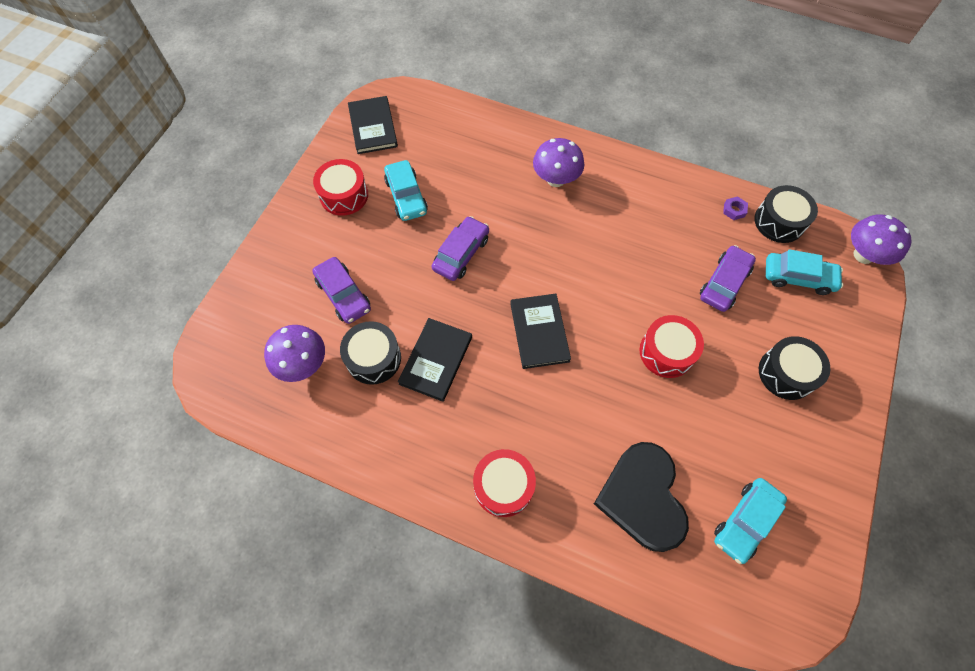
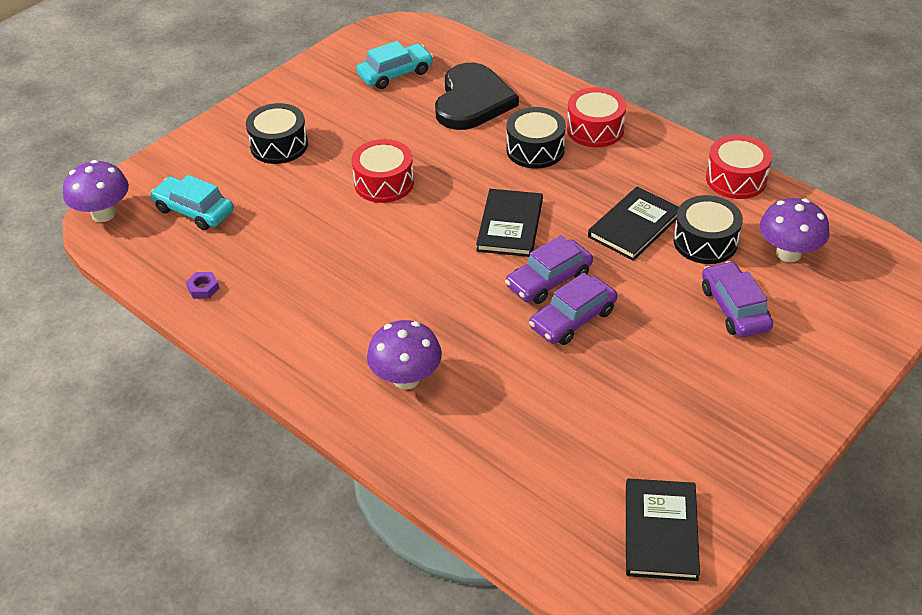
camera: 160 degrees left, 20 degrees down
red drum [313,159,368,216] -> red drum moved to [706,135,772,199]
turquoise car [384,160,428,221] -> none
purple car [700,245,756,312] -> purple car moved to [505,235,593,304]
black drum [754,185,818,243] -> black drum moved to [506,107,566,169]

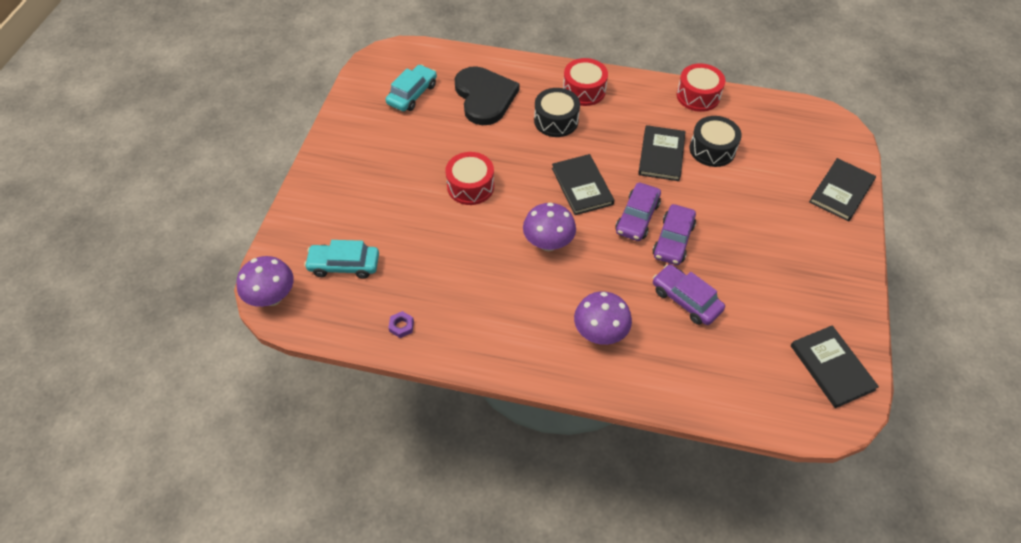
camera: 30 degrees left, 10 degrees up
black drum [246,103,308,164] -> none
purple car [702,261,773,337] -> purple car moved to [653,264,725,325]
purple mushroom [760,198,829,262] -> purple mushroom moved to [523,202,576,251]
none -> black book [809,158,876,222]

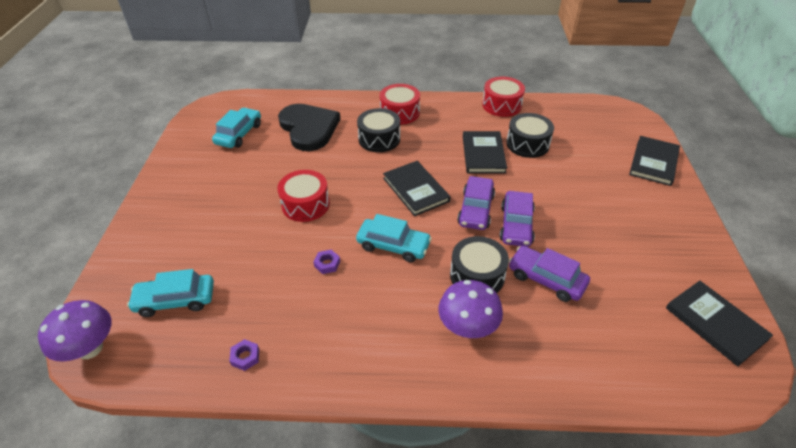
camera: 10 degrees left, 10 degrees down
purple mushroom [523,202,576,251] -> turquoise car [356,214,432,262]
none -> purple nut [313,250,340,274]
none -> black drum [450,236,509,293]

